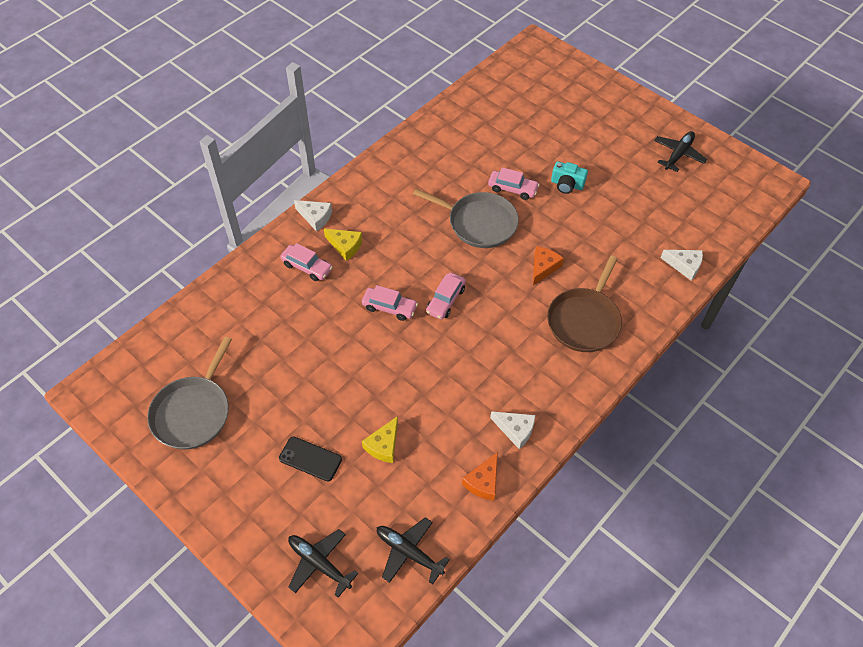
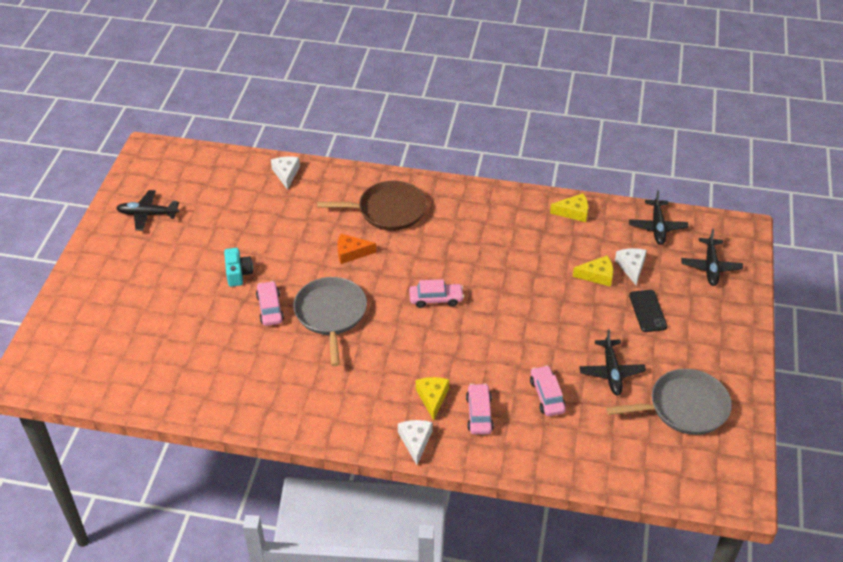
camera: 120 degrees left, 10 degrees down
pink car [362,285,418,321] -> pink car moved to [530,365,566,416]
orange cheese [462,452,498,501] -> yellow cheese [550,193,588,222]
white cheese [490,411,535,449] -> white cheese moved to [615,248,647,285]
none -> black plane [579,329,646,395]

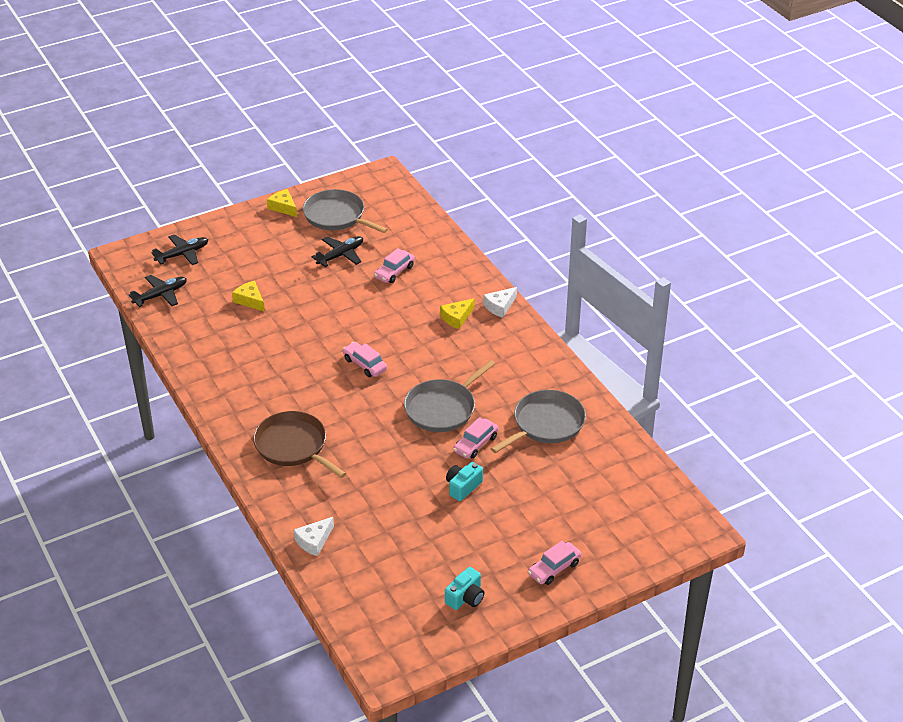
camera: 130 degrees left, 5 degrees down
black plane [116,190,179,231] -> turquoise camera [445,567,484,610]
orange cheese [338,234,376,264] -> none
pink car [466,383,494,435] -> pink car moved to [528,541,581,585]
yellow cheese [550,193,588,222] -> yellow cheese moved to [267,189,297,217]
white cheese [615,248,647,285] -> none
black phone [629,290,667,332] -> none
none -> grey pan [491,390,586,453]

